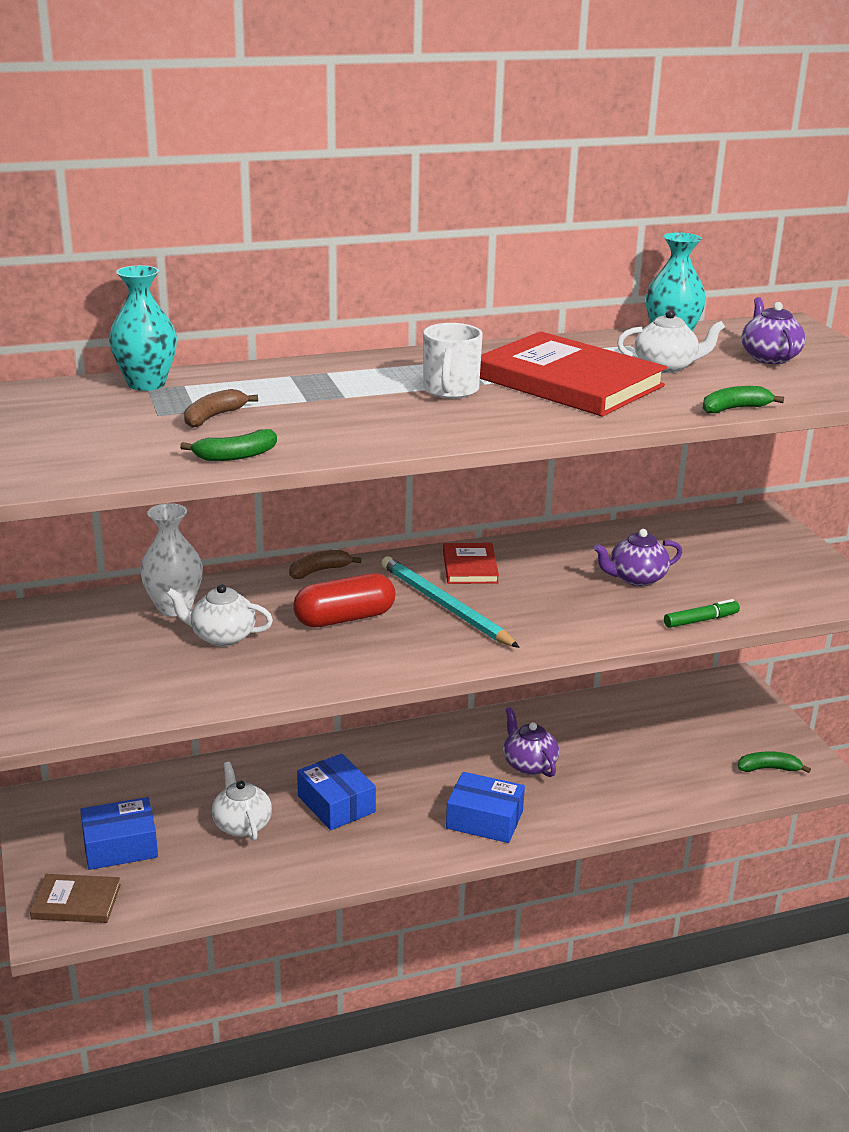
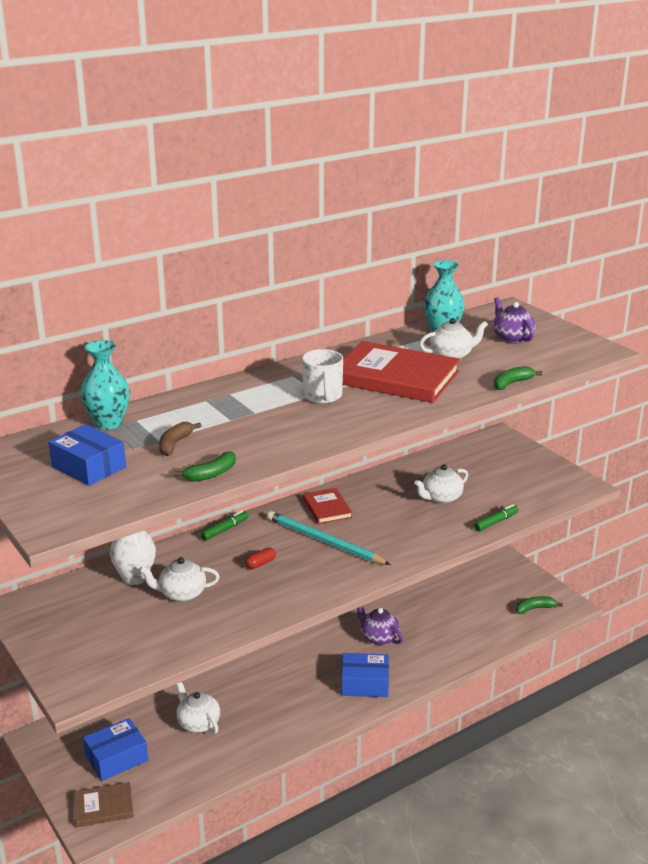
camera: 15 degrees left, 0 degrees up
brown banana [289,550,361,579] -> green marker [201,510,248,541]
red capsule [293,573,395,627] -> red capsule [245,547,276,569], size x0.46
blue box [297,754,376,830] -> blue box moved to [48,424,126,486]
purple teapot [594,529,682,586] -> white teapot [414,464,468,504]

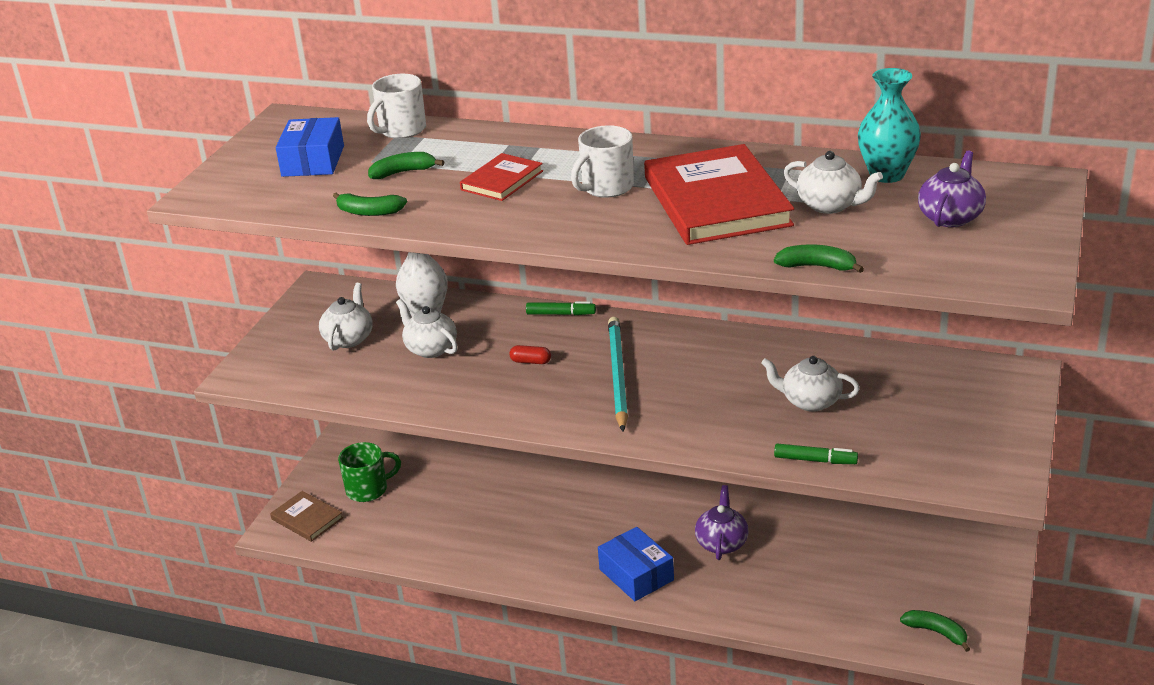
camera: 55 degrees right, 5 degrees up
turquoise vase [80,340,130,430] -> white mug [367,74,426,139]
blue box [83,718,148,781] -> green mug [338,442,401,502]
brown banana [159,422,201,456] -> green banana [368,152,444,179]
white teapot [176,682,220,734] -> white teapot moved to [319,283,373,351]
red book [303,488,352,524] -> red book moved to [460,153,543,201]

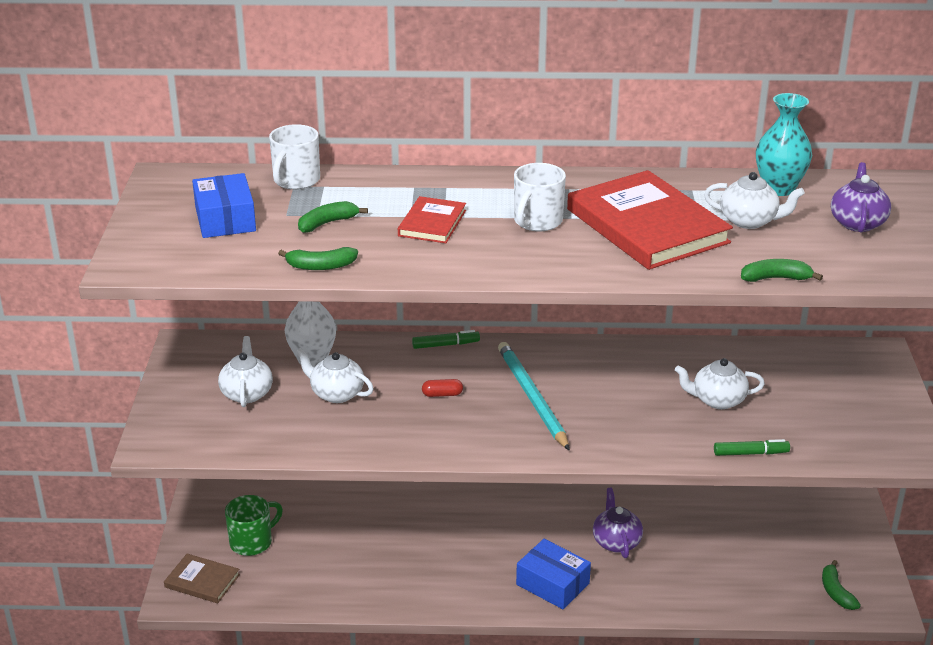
camera: 20 degrees left, 0 degrees up
green banana [900,610,970,652] -> green banana turned 120 degrees counterclockwise [822,560,861,610]

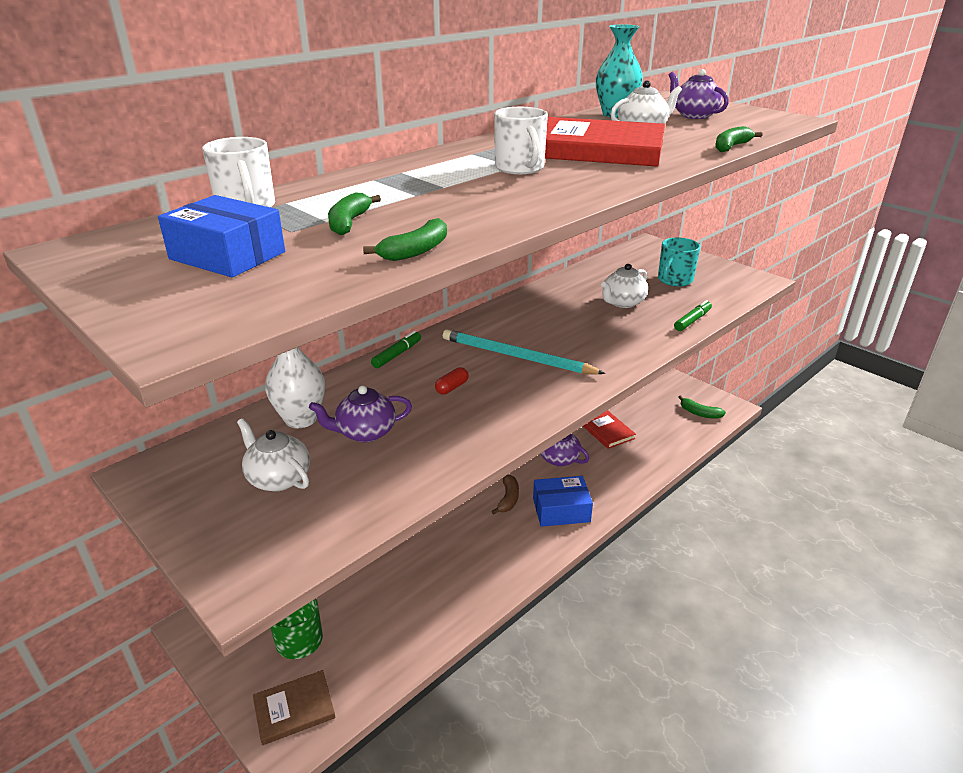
camera: 45 degrees left, 0 degrees up
white teapot [296,348,374,403] -> purple teapot [309,385,412,443]
red book [398,196,466,243] -> red book moved to [583,410,636,449]
none -> brown banana [491,474,519,515]
none -> turquoise mug [658,237,700,286]

